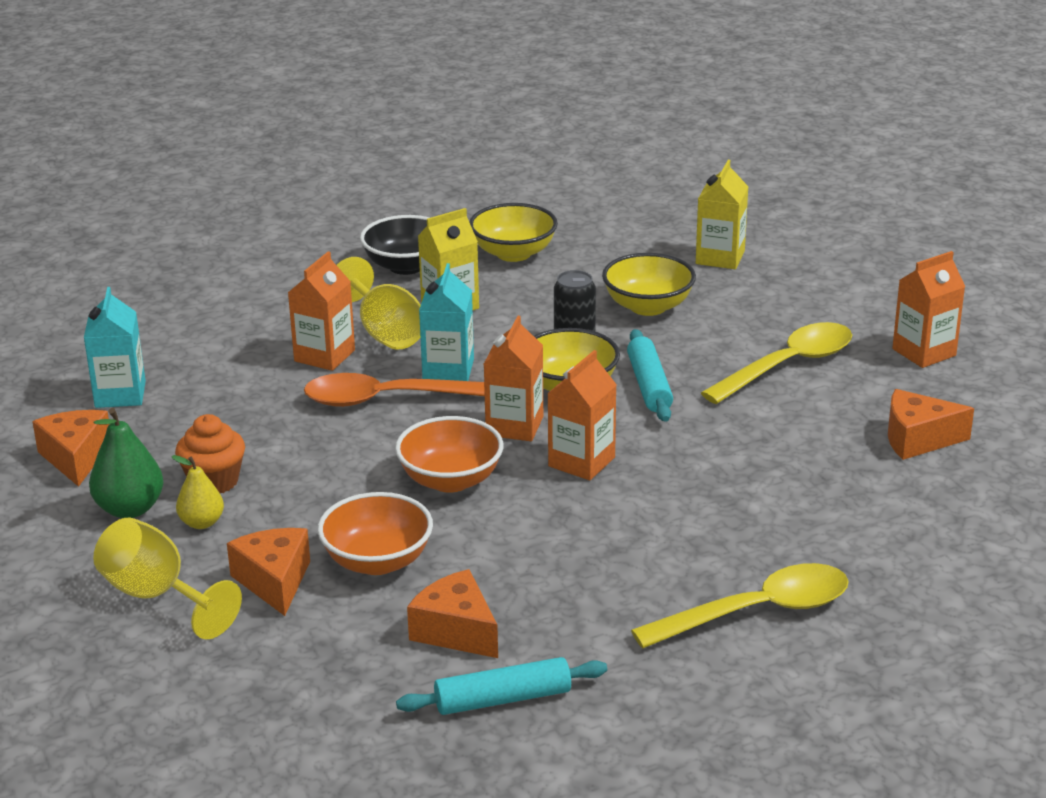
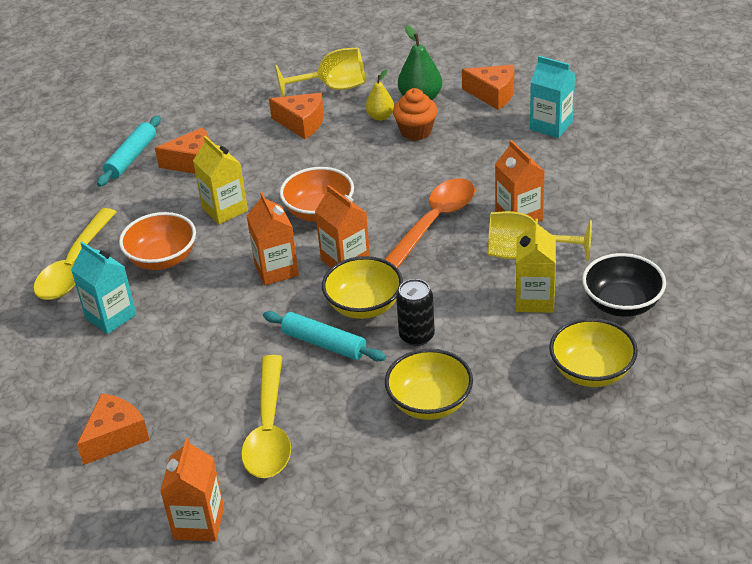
camera: 130 degrees right, 10 degrees up
orange bowl [318,492,433,575] -> orange bowl moved to [119,212,196,270]
turquoise carton [419,263,474,381] -> turquoise carton moved to [71,242,136,334]
yellow carton [696,160,749,269] -> yellow carton moved to [193,136,248,224]

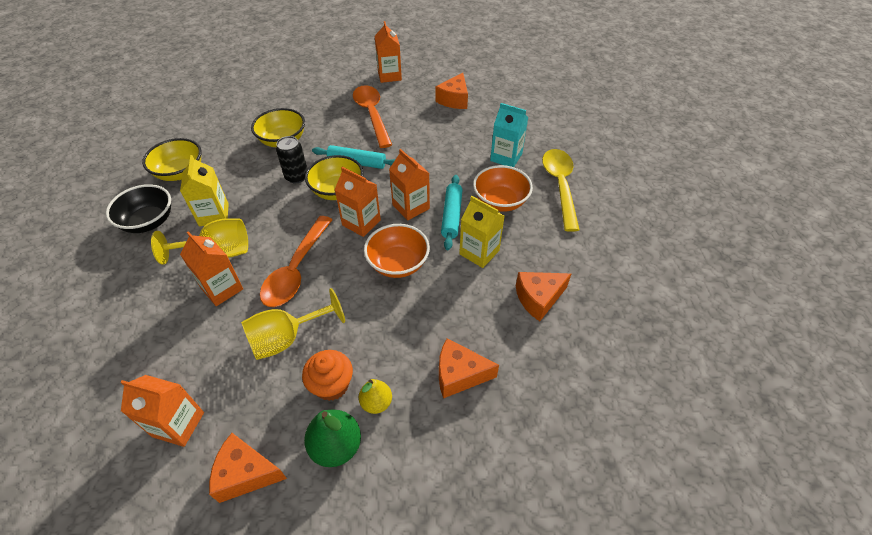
camera: 160 degrees right, 10 degrees up
turquoise rolling pin [97,116,161,187] -> turquoise rolling pin moved to [441,175,462,250]
yellow spoon [241,355,291,478] -> orange spoon [353,85,392,148]
yellow goblet [275,48,365,97] -> yellow goblet moved to [241,288,345,360]
turquoise carton [530,56,575,138] -> orange carton [121,375,204,447]

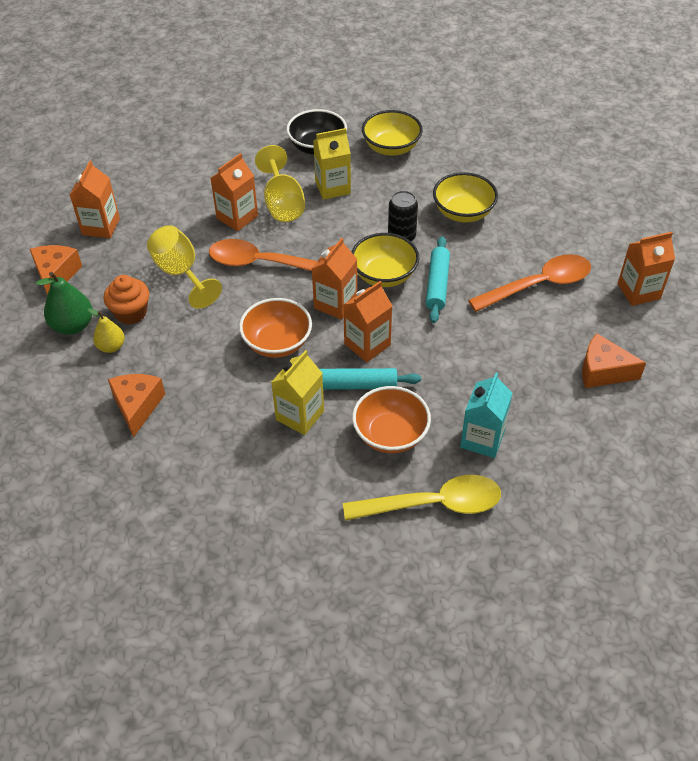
camera: 85 degrees right, 0 degrees up
orange cheese [516,272,571,321] -> none

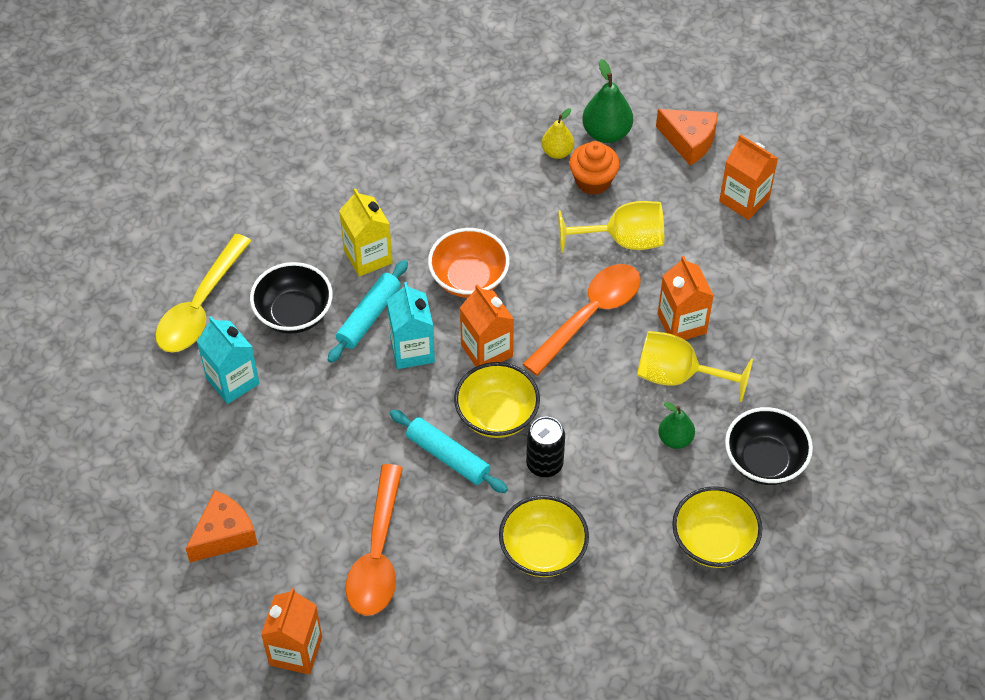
camera: 120 degrees right, 5 degrees up
orange cheese [108,374,165,438] -> none
yellow carton [313,128,351,200] -> green pear [658,402,695,449]
orange carton [344,281,392,362] -> turquoise carton [387,282,435,369]
orange bowl [352,386,431,453] -> black bowl [250,262,333,334]

